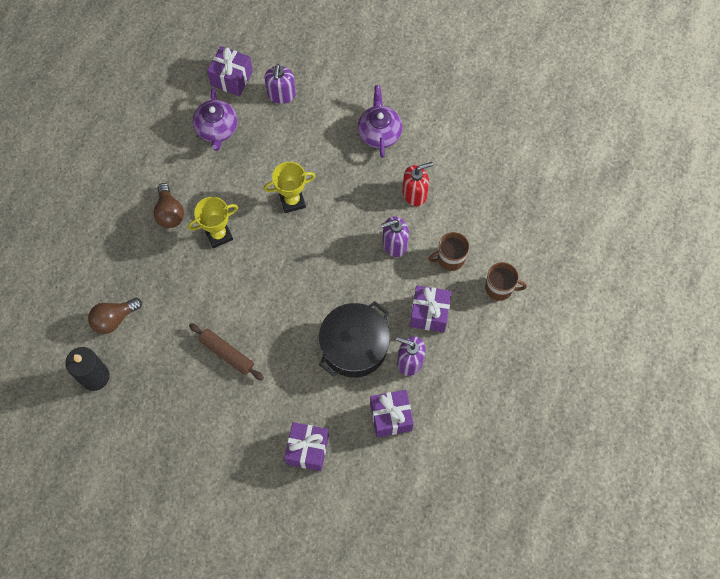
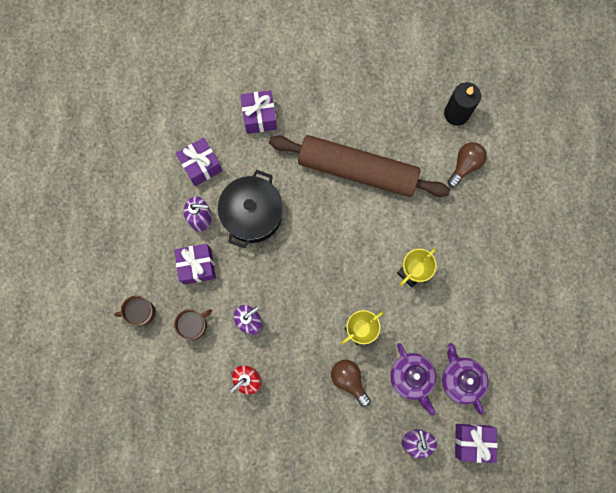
camera: 160 degrees right, 10 degrees up
brown light bulb [154,183,184,228] -> brown light bulb moved to [331,360,371,407]
brown rolling pin [189,323,264,381] -> brown rolling pin [269,135,450,197], size x2.19
purple teapot [358,85,402,158] -> purple teapot moved to [390,343,437,416]

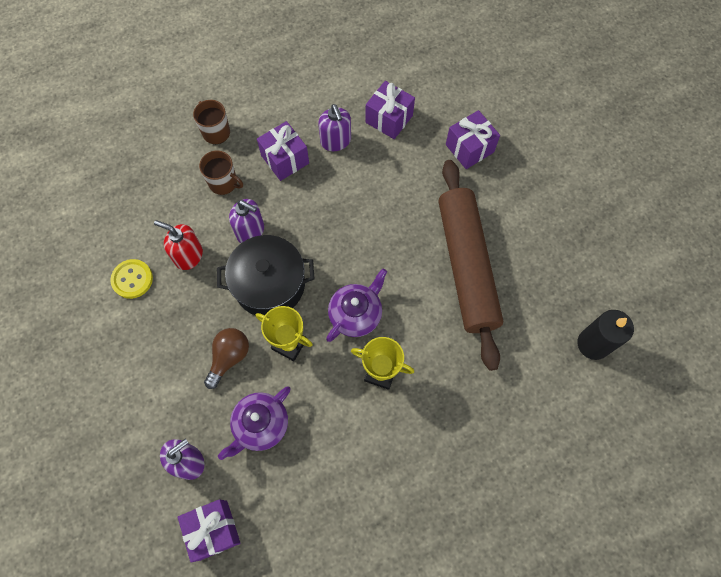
camera: 65 degrees right, 10 degrees down
black pot [218,170,283,248] -> black pot moved to [217,235,314,315]
purple teapot [442,343,489,415] -> purple teapot moved to [326,269,387,342]
brown light bulb [447,142,487,188] -> none
none -> yellow button [110,259,153,299]

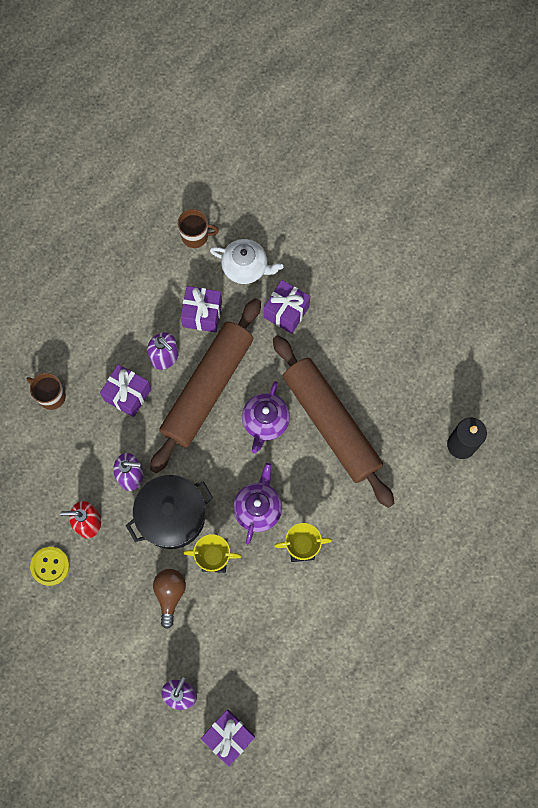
camera: 25 degrees left, 5 degrees up
brown mug [199,150,243,195] -> brown mug moved to [177,209,219,248]
purple teapot [218,387,291,460] -> purple teapot moved to [242,381,290,454]
none -> brown rolling pin [150,298,261,473]
none -> white teapot [210,239,283,284]

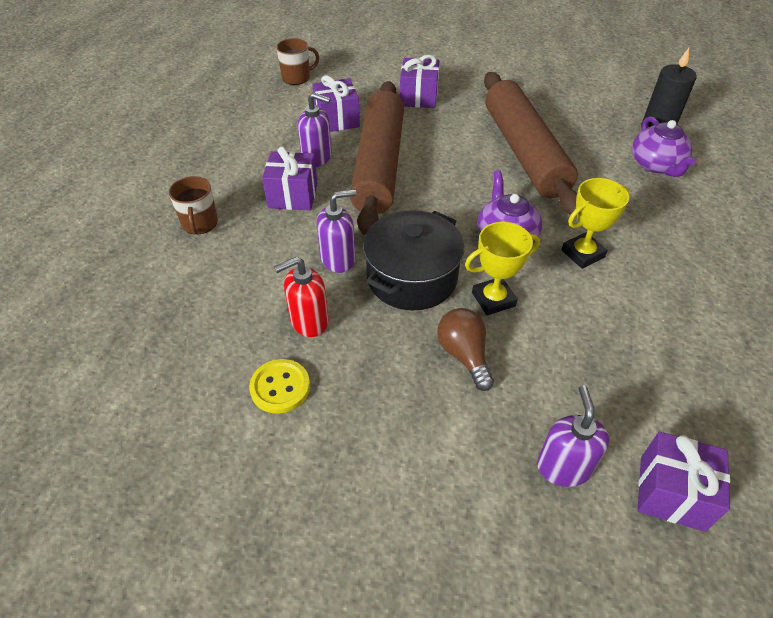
camera: 25 degrees left, 25 degrees down
brown mug [27,373,66,410] -> brown mug turned 105 degrees counterclockwise [169,176,218,234]
white teapot [210,239,283,284] -> none
purple teapot [242,381,290,454] -> purple teapot moved to [632,116,695,177]
brown rolling pin [273,335,395,508] -> brown rolling pin turned 45 degrees clockwise [484,72,578,216]

